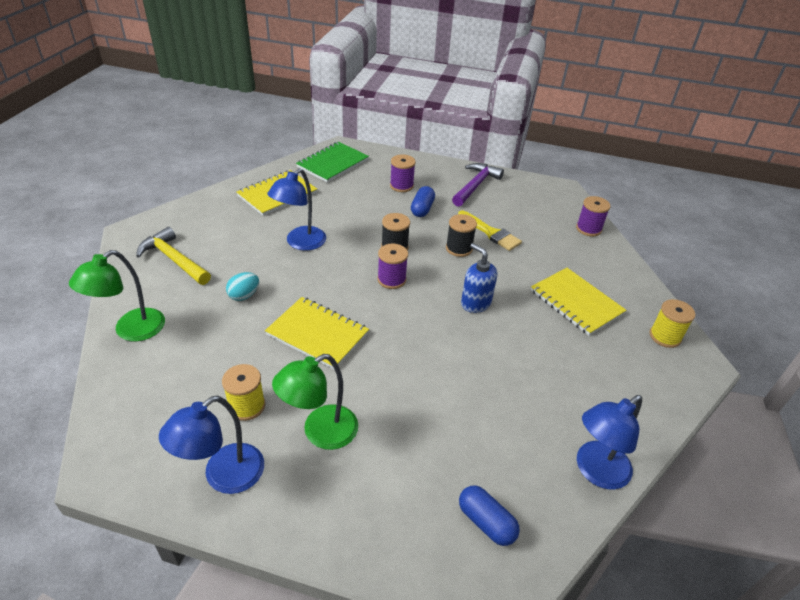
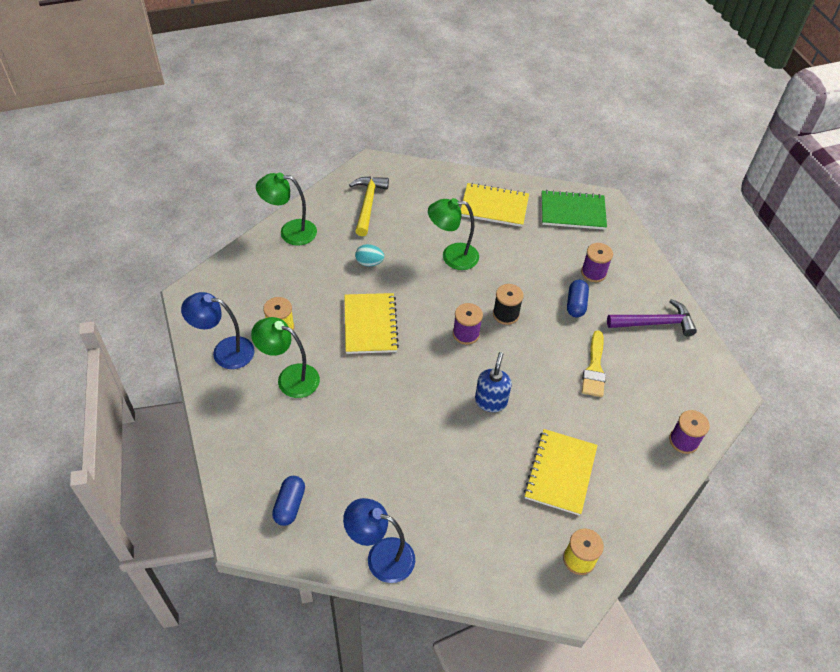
camera: 55 degrees right, 10 degrees up
blue lamp [267,168,326,251] -> green lamp [428,198,479,270]
blue capsule [411,186,435,217] -> blue capsule turned 60 degrees counterclockwise [567,280,589,317]
black spool [446,214,477,257] -> none

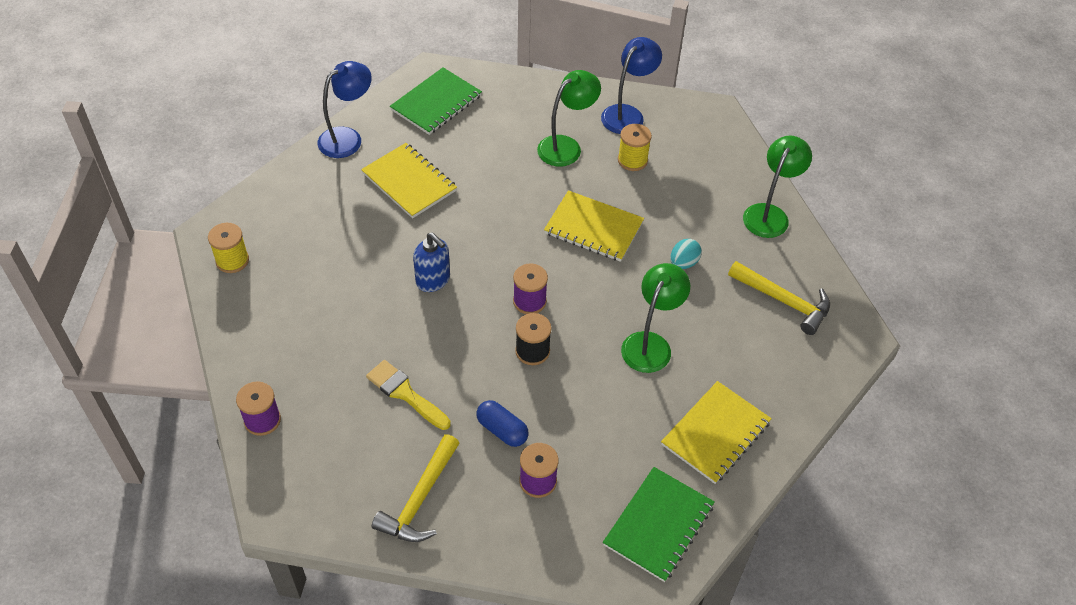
camera: 120 degrees right, 0 degrees up
blue capsule [272,476,305,526] -> green notebook [390,67,482,135]
yellow notebook [524,429,597,516] -> yellow notebook moved to [361,143,457,218]
purple hammer [607,299,697,336] -> yellow hammer [372,434,459,542]

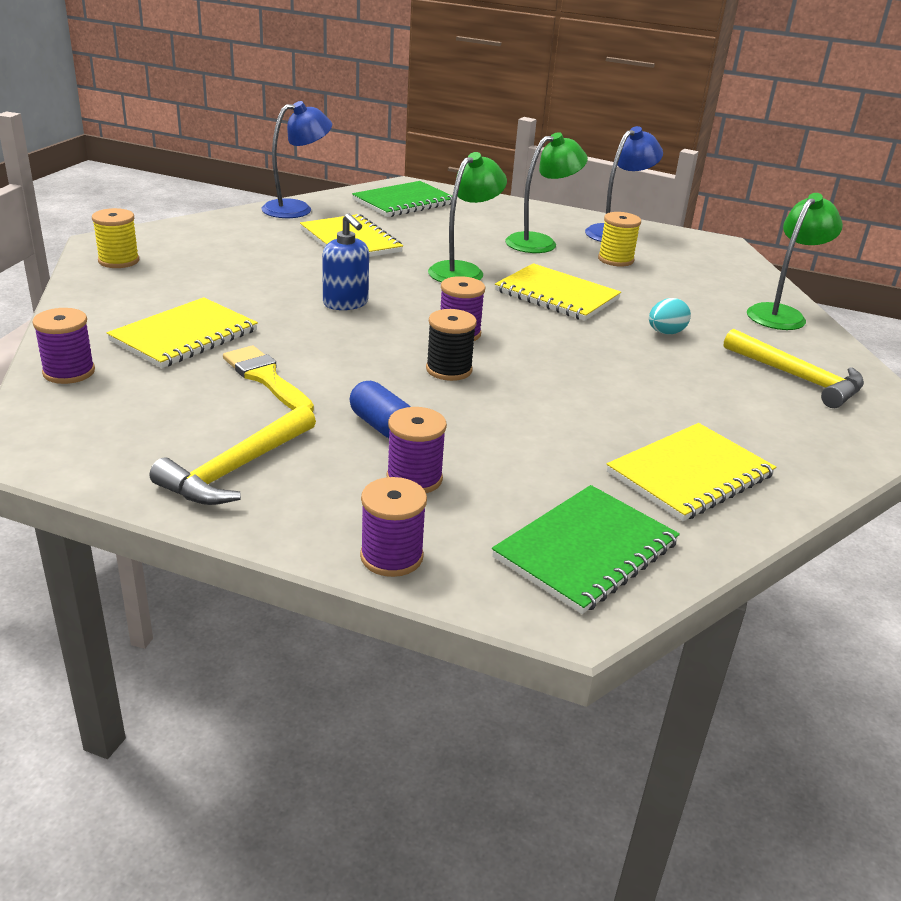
camera: 10 degrees right, 20 degrees down
green lamp [621,263,690,373] -> green lamp moved to [428,152,507,282]
none -> yellow notebook [107,297,258,368]
none -> purple spool [360,477,427,577]

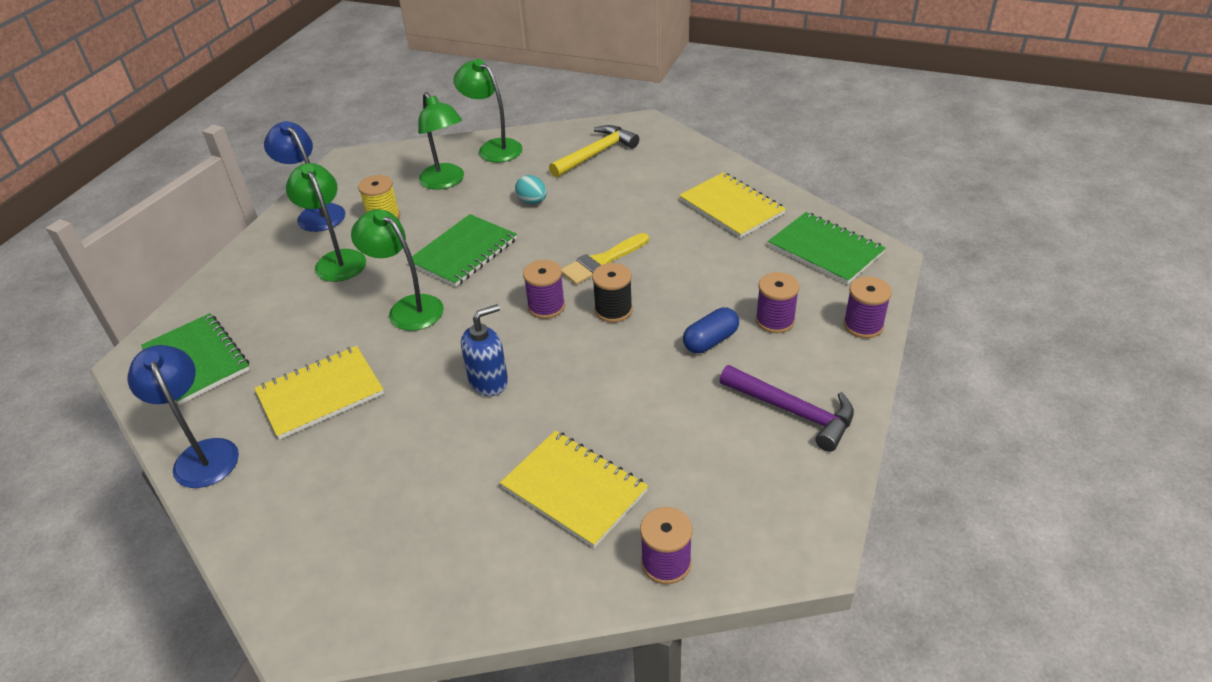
camera: 85 degrees left, 10 degrees up
yellow spool [92,208,139,268] -> none
yellow hammer [150,405,316,505] -> purple hammer [719,365,854,452]
yellow brush [223,346,314,412] -> yellow brush moved to [562,233,649,285]
yellow notebook [495,263,621,321] -> green notebook [407,214,517,287]
none -> green lamp [418,92,464,190]

